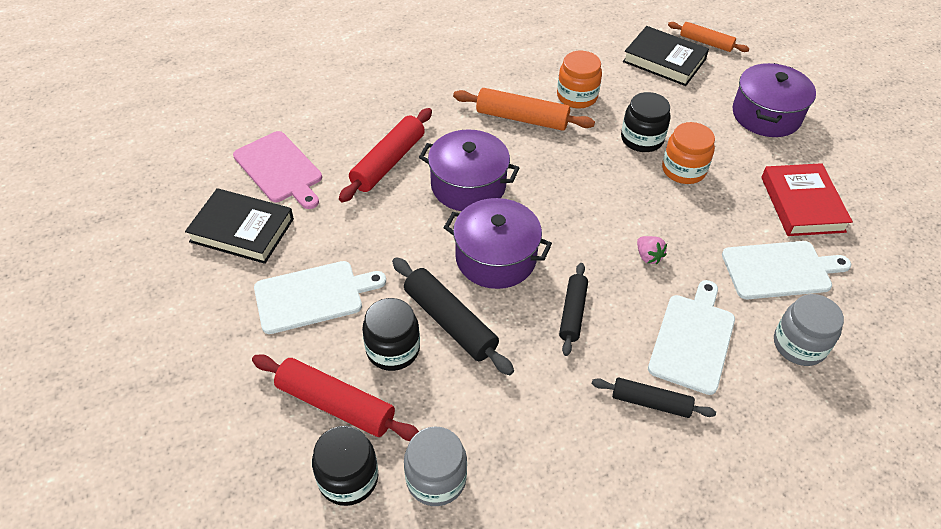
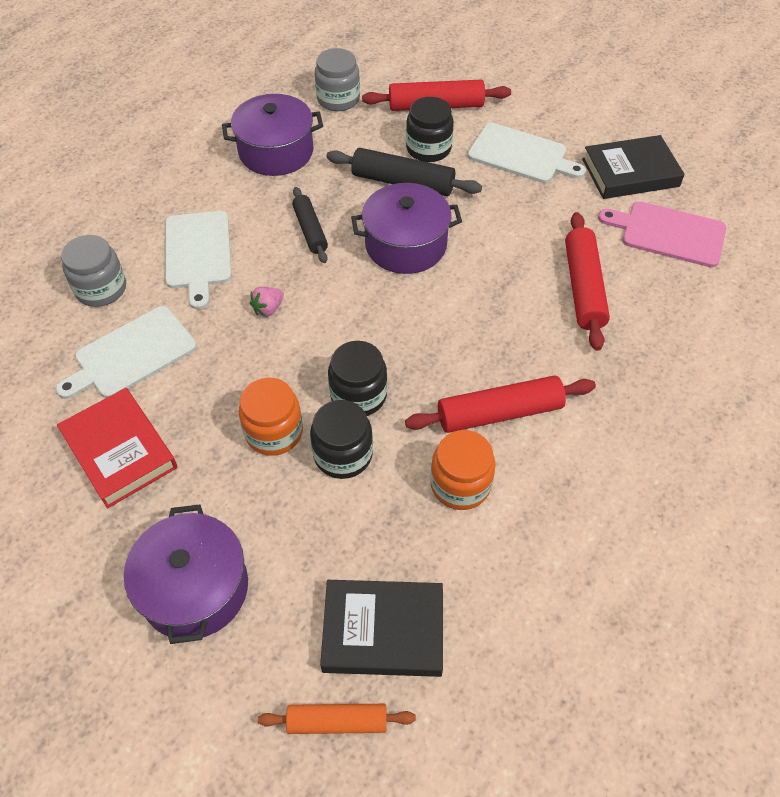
camera: 150 degrees right, 5 degrees up
white cutting board [254,261,386,334] -> white cutting board turned 105 degrees counterclockwise [467,123,586,183]
black jar [312,426,378,506] -> black jar moved to [328,341,387,416]
purple pot [419,129,519,211] -> purple pot moved to [222,94,323,176]
orange rolling pin [453,88,595,131] -> red rolling pin [405,376,596,433]
black rolling pin [592,377,716,418] -> none
pink strawberry [637,236,667,264] -> pink strawberry turned 75 degrees counterclockwise [250,287,284,317]

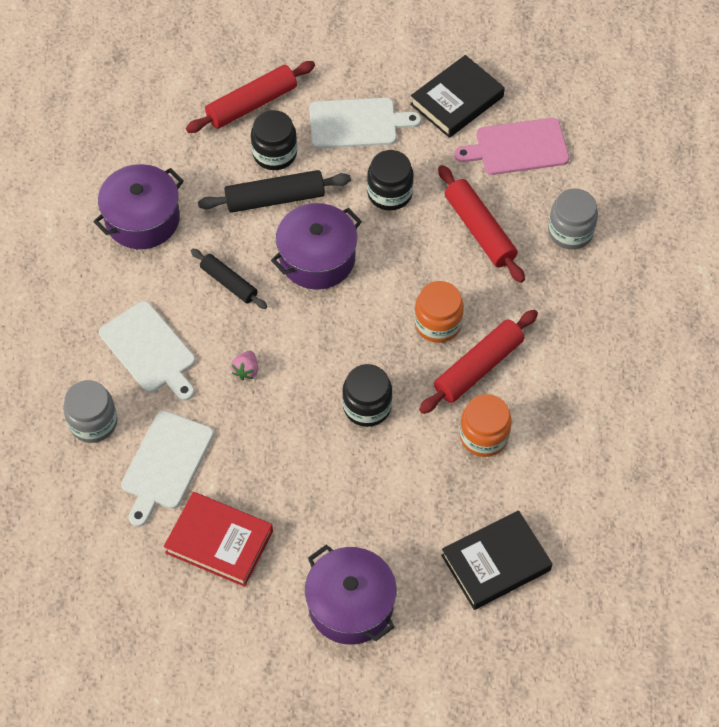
camera: 30 degrees left, 5 degrees up
orange jar [239,378,303,456] -> orange jar moved to [414,281,464,343]
orange rolling pin [258,704,416,734] -> none
black jar [310,400,373,479] -> black jar moved to [367,150,414,211]
grey jar [315,48,360,111] -> grey jar moved to [548,189,598,249]

